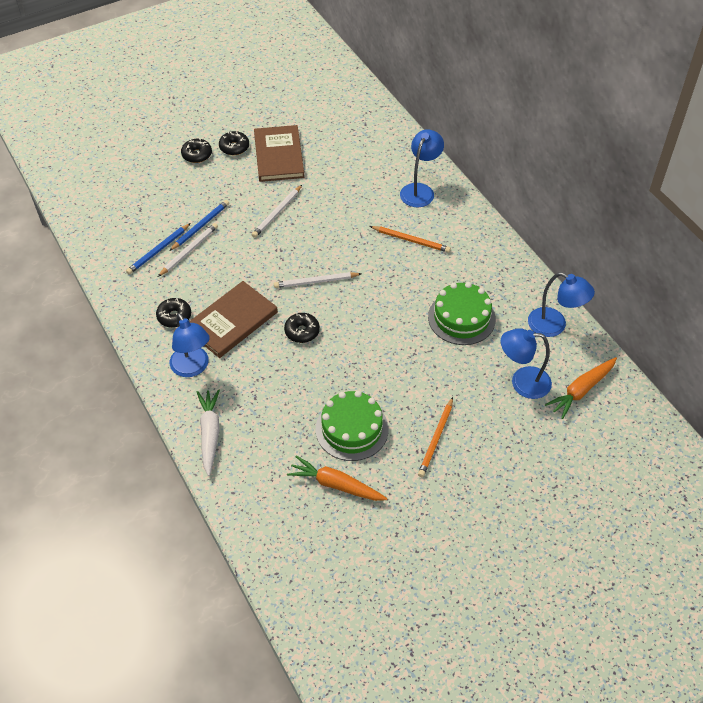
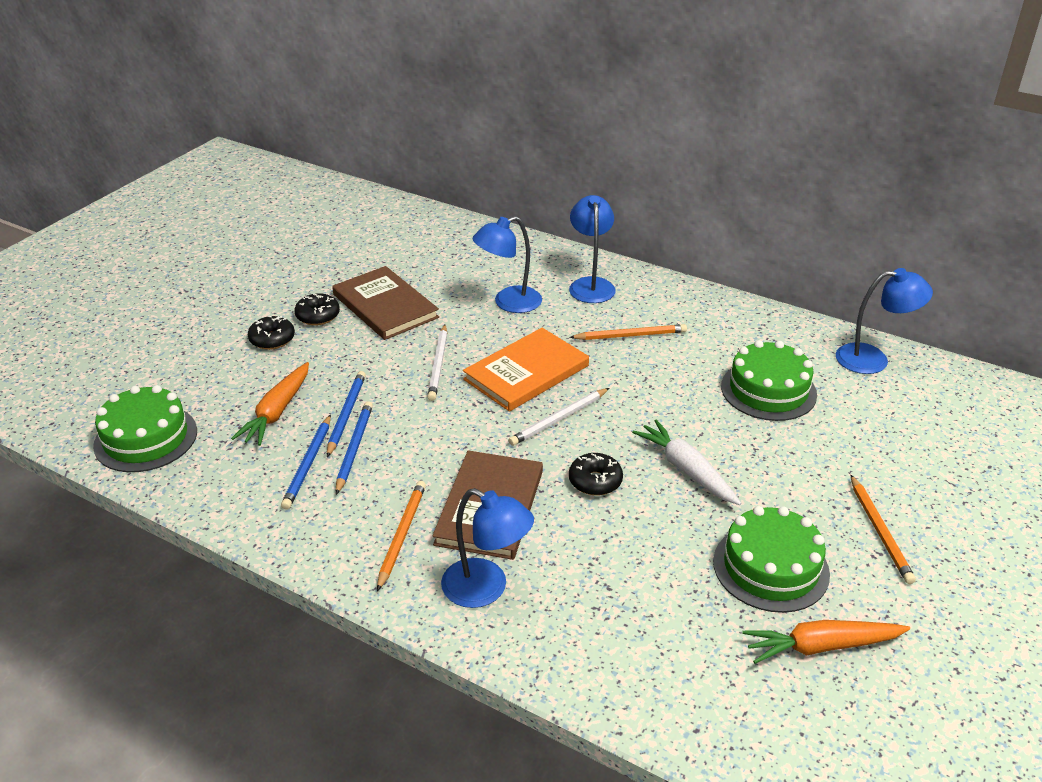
camera: 30 degrees left, 15 degrees down
black donut [156,298,191,328] -> orange pencil [377,481,426,591]
white pencil [158,223,218,277] -> blue pencil [336,401,373,495]
white carrot [197,389,220,476] -> white carrot moved to [632,420,741,505]
blue lamp [501,328,552,399] -> blue lamp moved to [473,216,542,313]
orange carrot [545,357,617,419] -> orange carrot moved to [231,362,309,446]
none -> green cake [93,385,197,472]
none -> orange book [463,328,589,412]

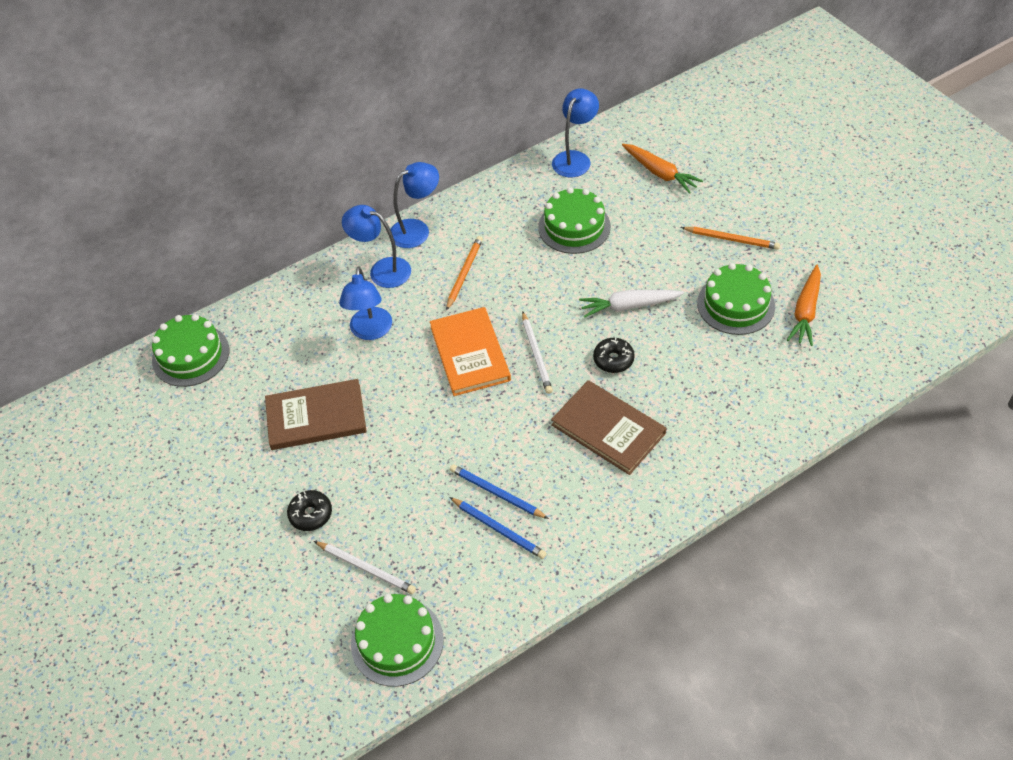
camera: 60 degrees left, 15 degrees up
orange carrot [231,362,309,446] -> orange carrot moved to [622,144,703,194]
black donut [294,293,340,326] -> none
blue pencil [327,371,366,457] -> none
orange pencil [377,481,426,591] -> none
white pencil [427,325,447,401] -> white pencil moved to [314,541,416,594]
blue lamp [441,488,534,608] -> blue lamp moved to [390,162,439,248]
none -> green cake [152,314,229,387]

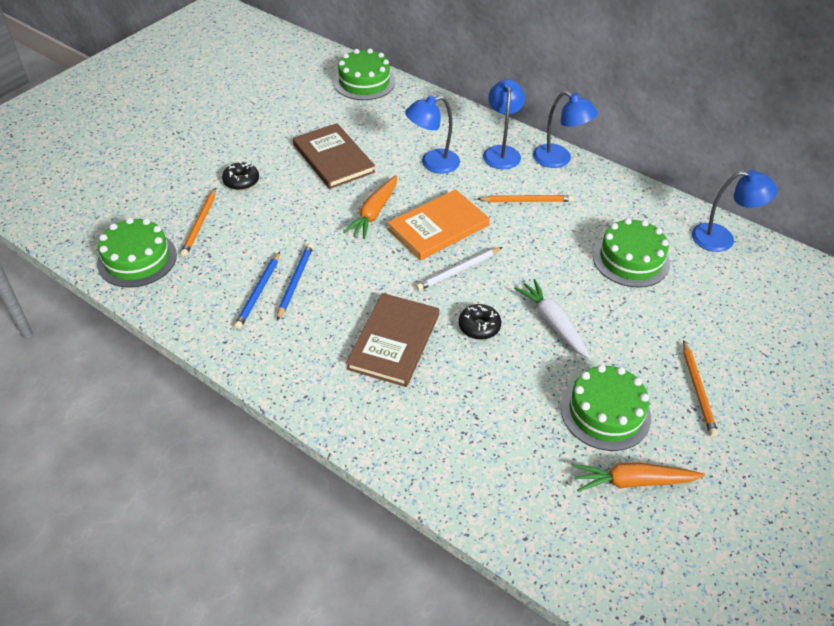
camera: 65 degrees right, 5 degrees down
white pencil [314,541,416,594] -> orange pencil [180,188,216,257]
orange carrot [622,144,703,194] -> orange carrot moved to [343,175,397,239]

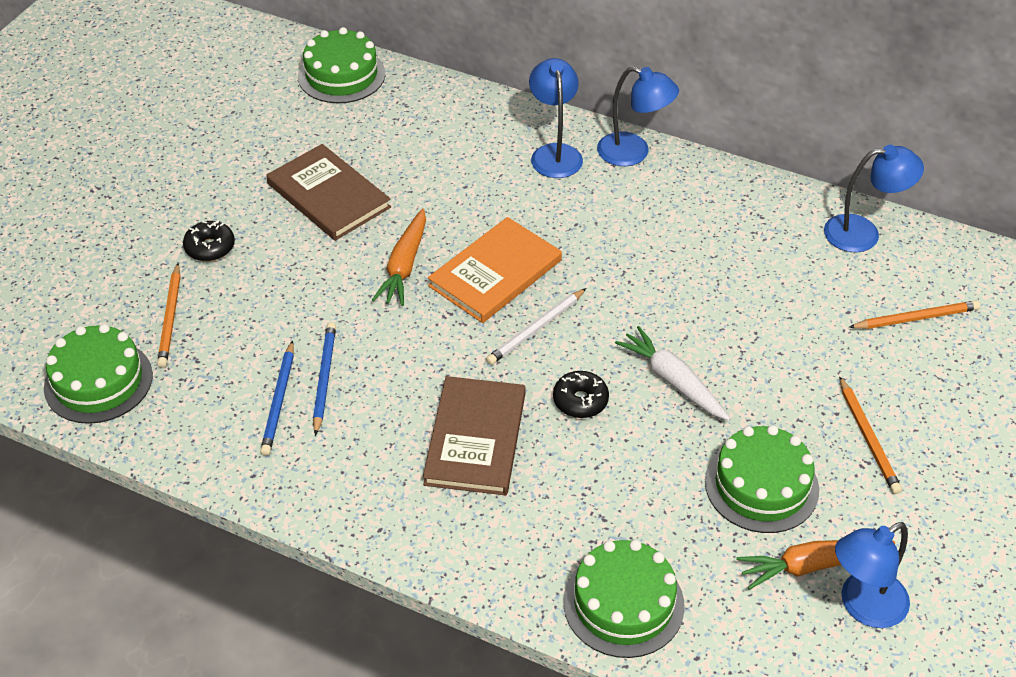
camera: 10 degrees left, 0 degrees up
blue lamp [405,95,460,173] -> blue lamp moved to [835,522,910,628]
orange pencil [478,195,574,202] -> orange pencil moved to [849,300,980,329]
green cake [593,218,670,287] -> green cake moved to [563,540,685,658]

